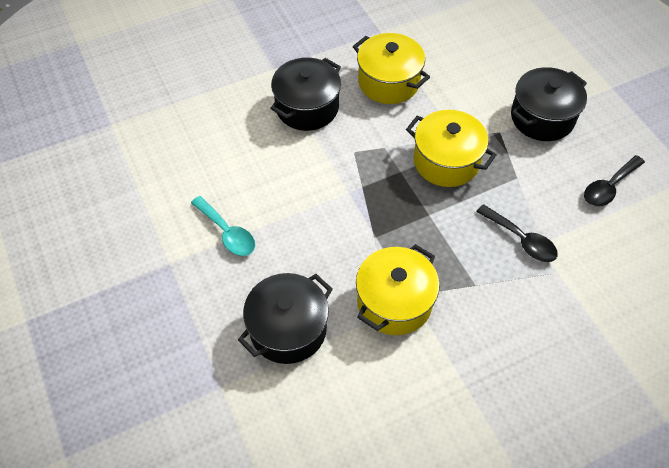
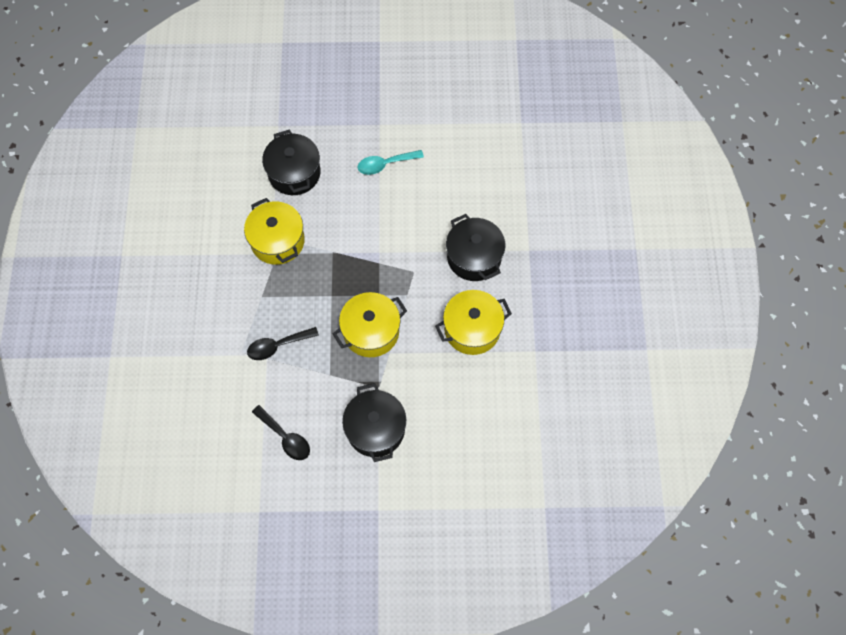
camera: 115 degrees right, 10 degrees up
black spoon [584,155,645,207] -> black spoon turned 150 degrees clockwise [252,405,310,460]

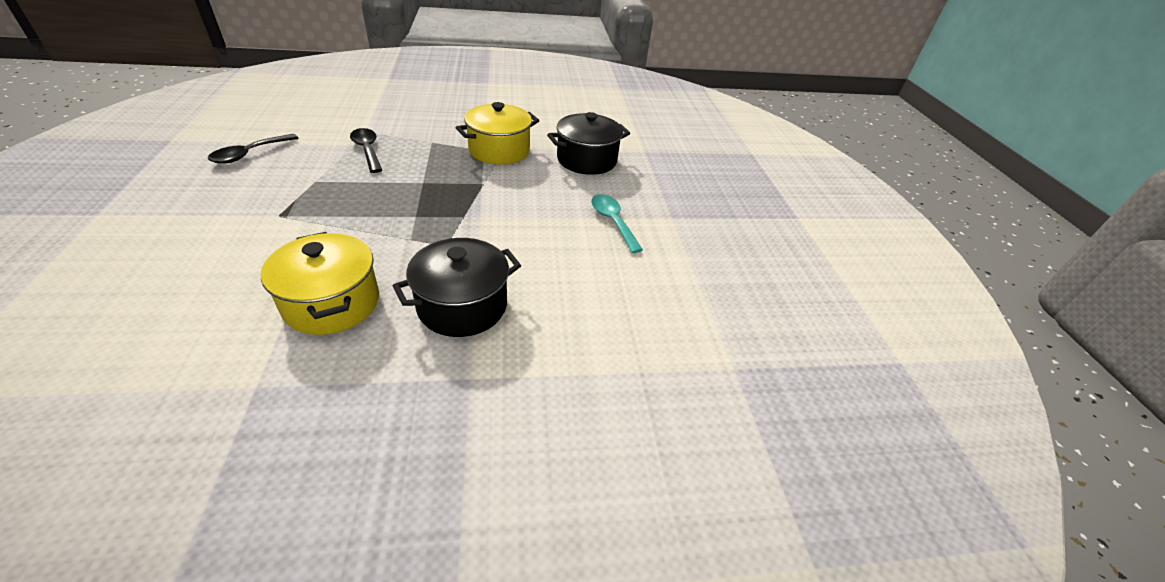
camera: 80 degrees right, 25 degrees down
yellow pot [333,292,407,357] -> none
black pot [342,383,406,462] -> none

